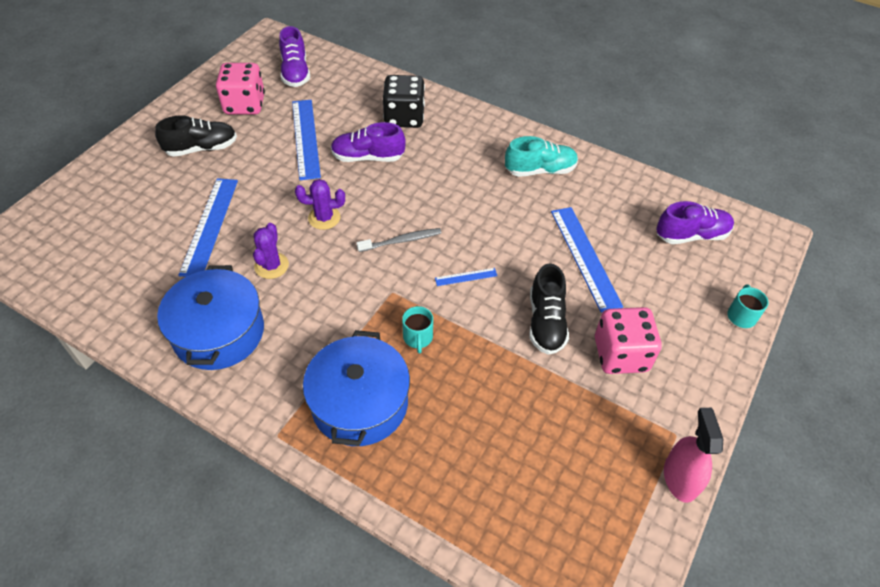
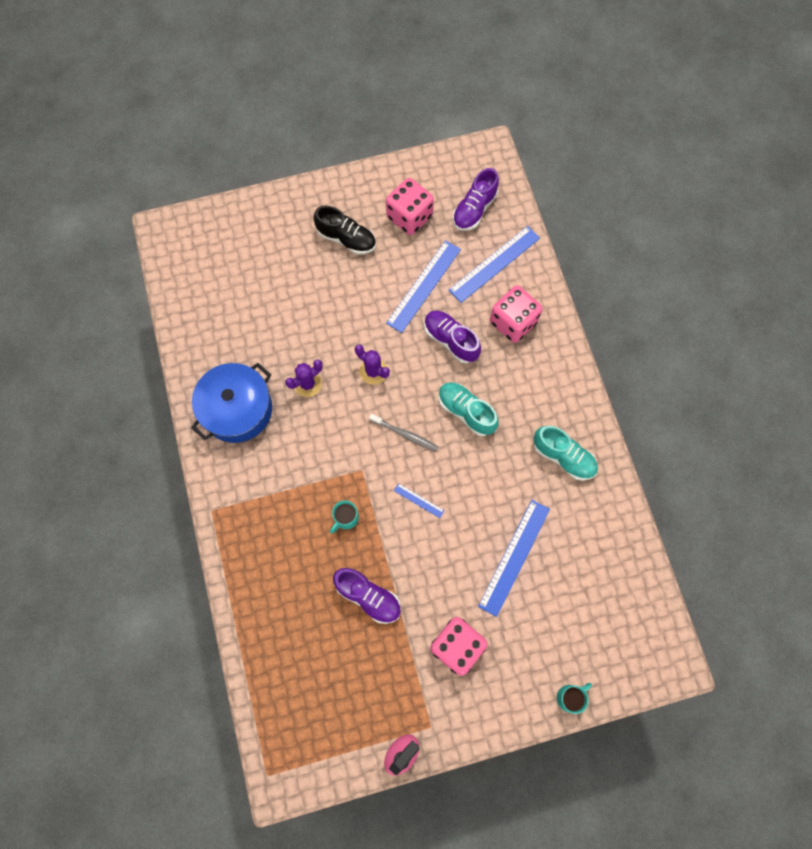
camera: 45 degrees right, 20 degrees up
blue ruler [178,178,238,277] -> blue ruler moved to [449,226,540,303]
blue pot [303,330,410,446] -> none
black dice [383,75,425,128] -> pink dice [490,286,543,343]
black shoe [529,263,569,355] -> none
purple shoe [656,201,734,244] -> purple shoe moved to [333,568,401,624]
none -> turquoise shoe [438,382,499,436]

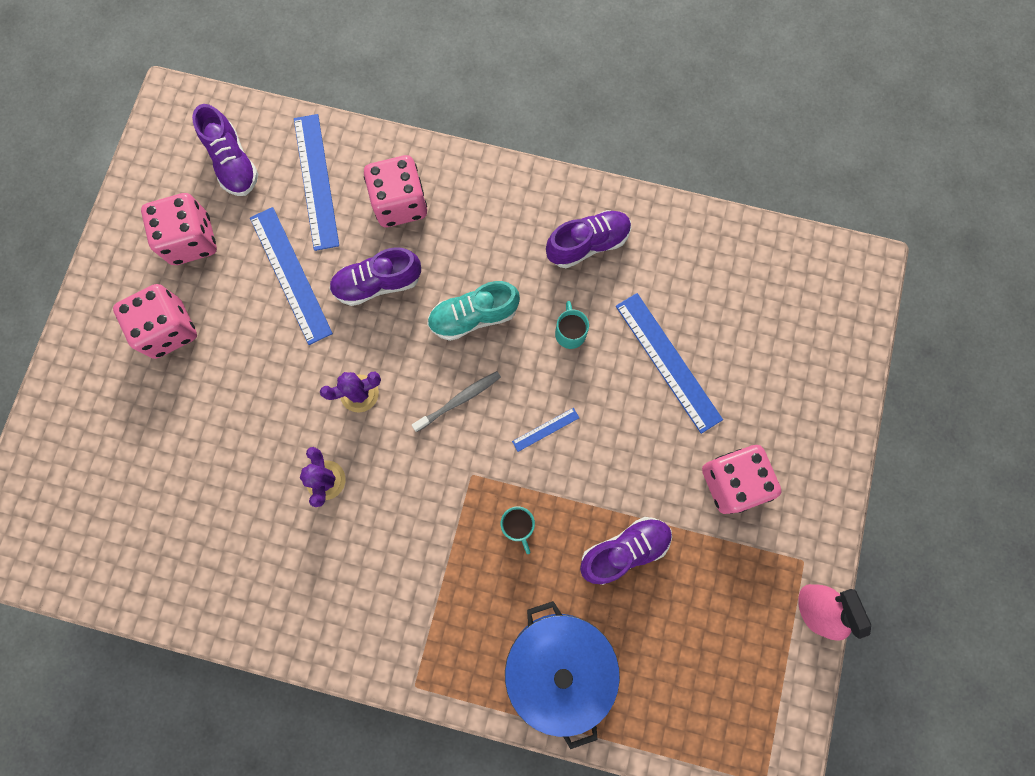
camera: 60 degrees left, 5 degrees up
blue pot [191,363,272,443] -> blue pot moved to [505,601,620,749]
black shoe [313,205,376,255] -> pink dice [113,284,197,359]
turquoise shoe [533,426,598,481] -> purple shoe [546,210,631,268]
turquoise mug [557,683,592,714] -> turquoise mug moved to [555,301,589,349]

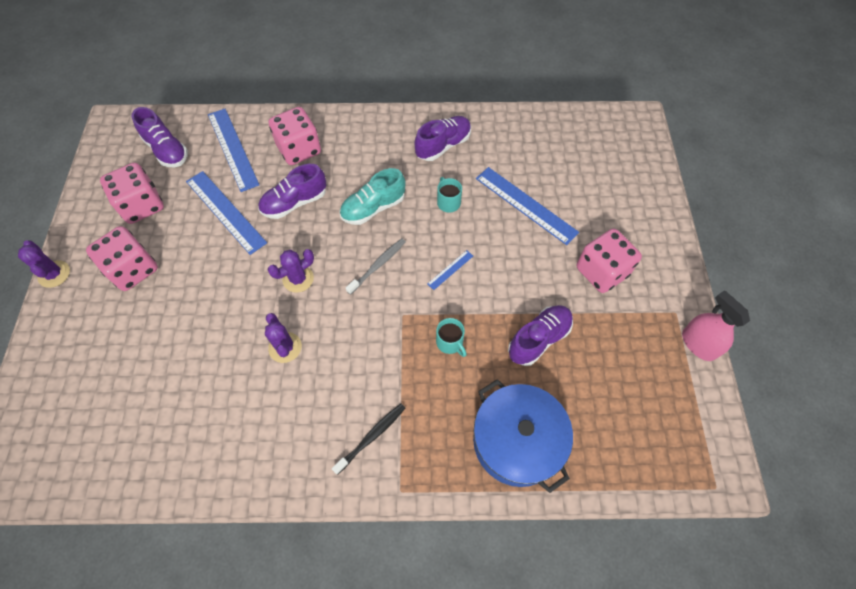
camera: 15 degrees left, 15 degrees down
none -> purple cactus [18,240,70,288]
none -> black toothbrush [332,404,405,475]

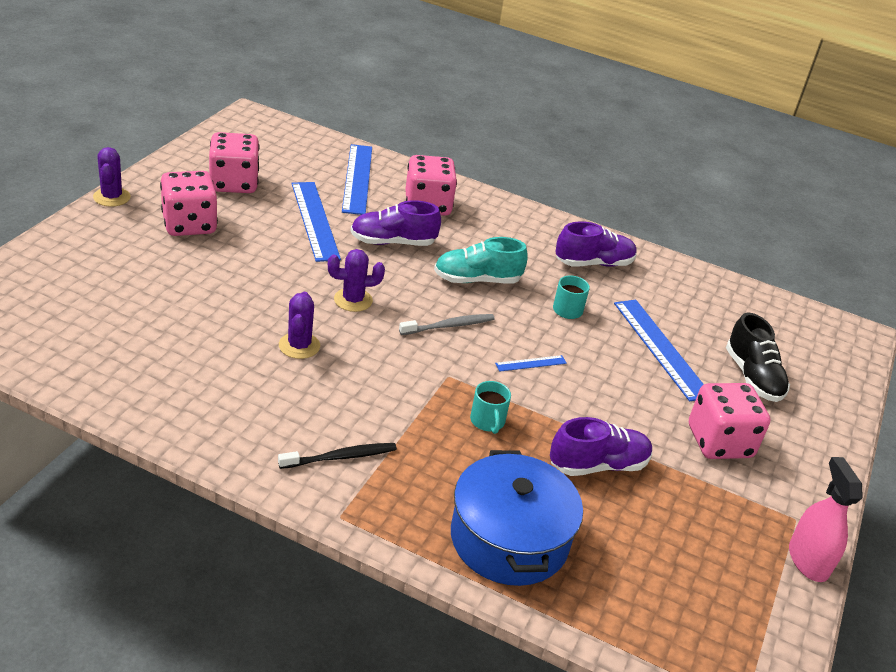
camera: 20 degrees right, 25 degrees down
purple shoe [132,107,188,167] -> none
none -> black shoe [726,313,790,402]

